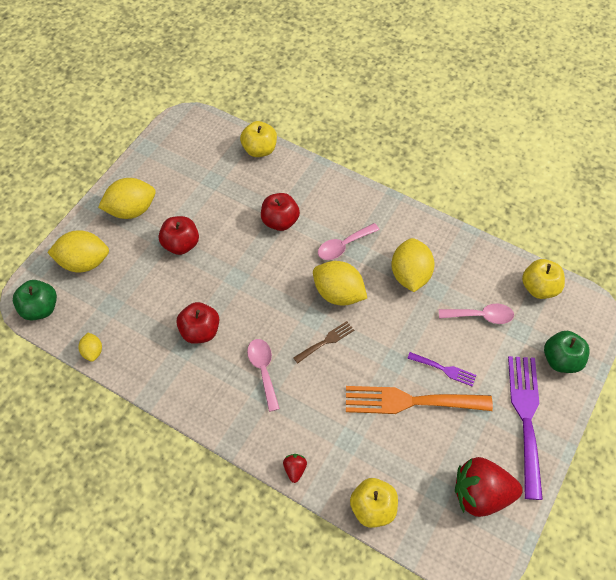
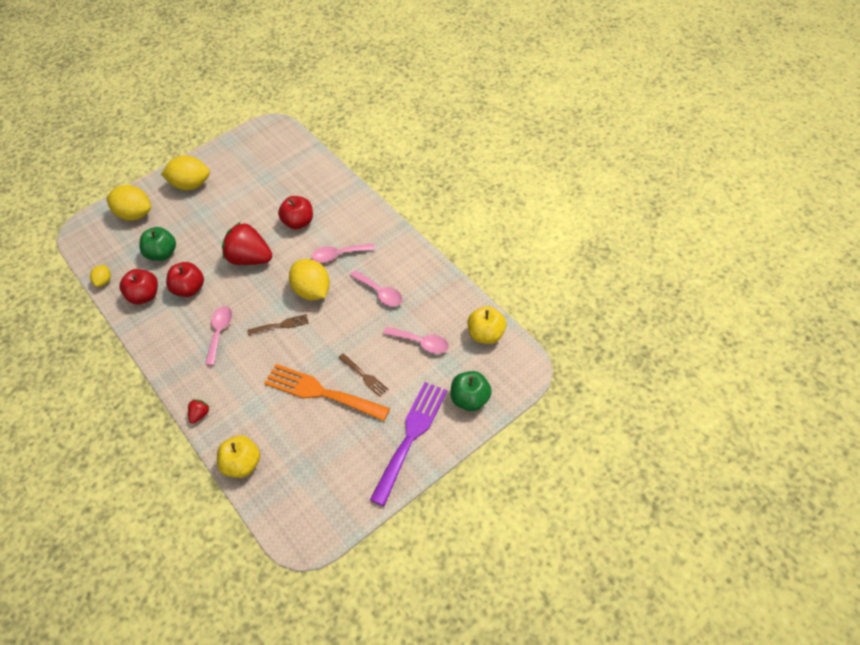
camera: 25 degrees right, 5 degrees down
green apple [13,280,57,321] -> green apple moved to [140,227,176,261]
red apple [159,216,199,255] -> red apple moved to [120,269,158,304]
yellow apple [240,121,277,157] -> none
yellow lemon [391,238,435,292] -> pink spoon [350,270,402,306]
purple fork [407,352,476,386] -> brown fork [338,353,388,397]
red strawberry [455,457,523,517] -> red strawberry moved to [222,222,272,265]

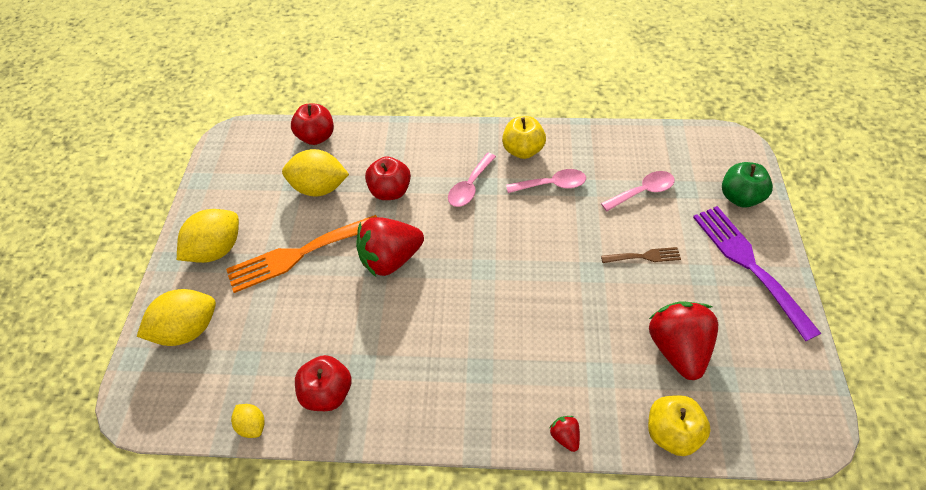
camera: 50 degrees left, 0 degrees up
green apple [140,227,176,261] -> none
red apple [166,262,204,297] -> red apple moved to [291,104,334,145]
pink spoon [205,306,232,366] -> none
brown fork [247,314,309,335] -> none
orange fork [264,364,390,421] -> orange fork moved to [226,215,377,293]
yellow lemon [289,259,330,300] -> yellow lemon moved to [282,149,349,197]
yellow apple [467,306,506,344] -> yellow apple moved to [502,116,546,159]
none -> red strawberry [649,302,718,380]

